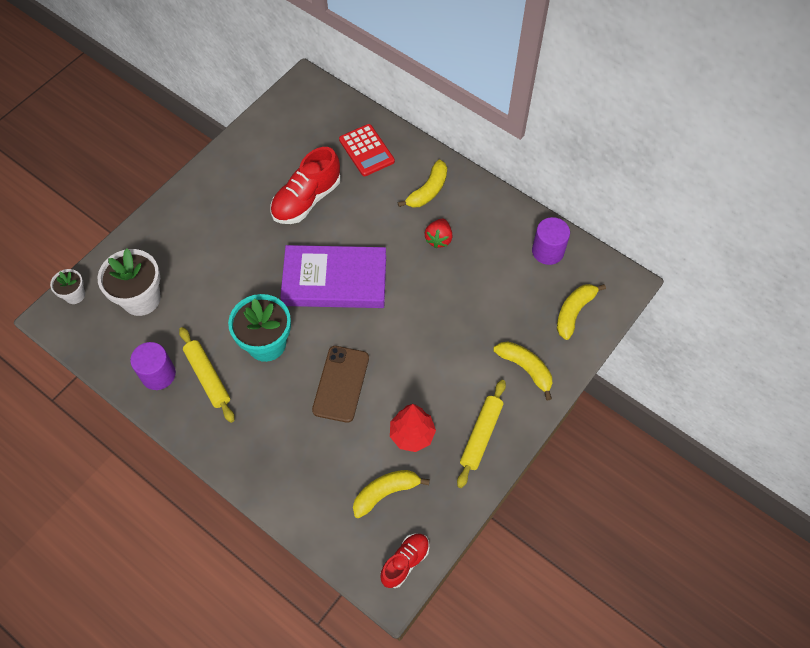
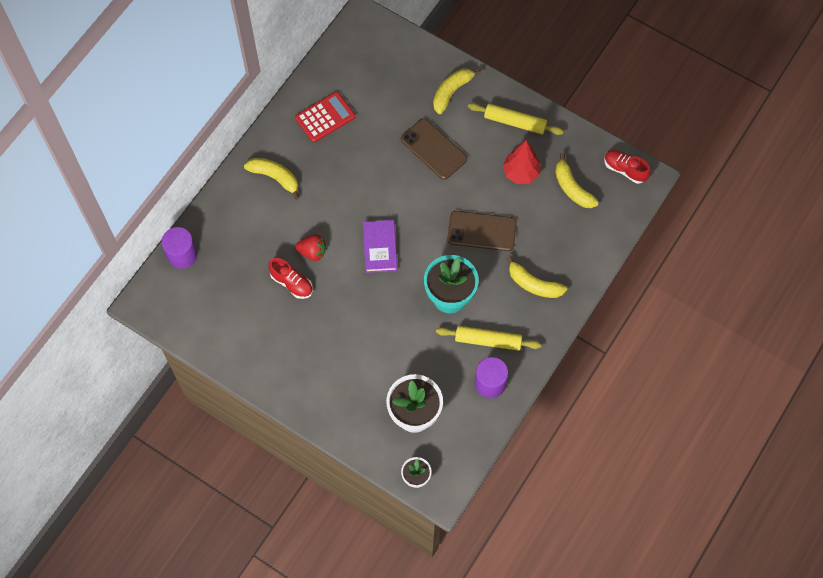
camera: 95 degrees left, 5 degrees up
yellow rolling pin [179,327,235,423] -> yellow rolling pin turned 45 degrees clockwise [436,326,541,351]
red shoe [270,147,341,224] -> red shoe [268,258,313,299], size x0.60
purple book [280,245,386,308] -> purple book [363,220,397,273], size x0.56
red calculator [339,124,395,176] -> red calculator moved to [295,92,355,142]
red strawberry [425,218,452,248] -> red strawberry moved to [295,234,326,261]
purple cylinder [532,217,570,265] -> purple cylinder moved to [161,227,197,269]
yellow banana [557,284,606,340] -> yellow banana moved to [507,256,567,298]
none -> brown phone [401,119,467,180]

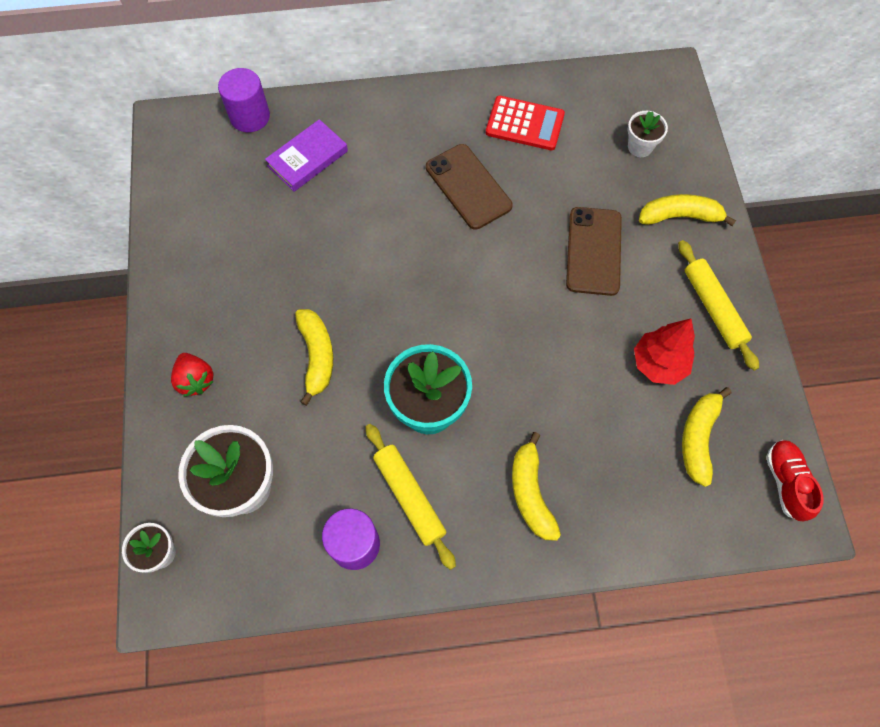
camera: 50 degrees right, 0 degrees up
yellow banana [244,158,300,200] -> yellow banana moved to [295,309,333,406]
red shoe [268,258,313,299] -> none
red strawberry [295,234,326,261] -> red strawberry moved to [171,353,214,397]
purple book [363,220,397,273] -> purple book moved to [265,119,348,192]
brown phone [447,211,517,251] -> brown phone moved to [426,144,513,230]
none -> white flower pot [628,111,668,157]

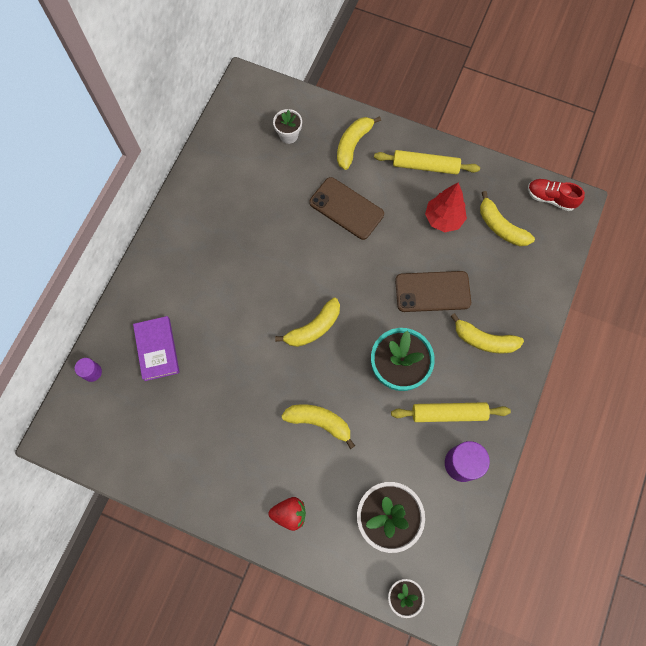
camera: 60 degrees left, 5 degrees up
purple cylinder [218,68,270,132] -> purple cylinder [75,358,102,382], size x0.57
brown phone [426,144,513,230] -> brown phone moved to [395,271,471,312]
red calculator [486,96,565,150] -> none
none -> yellow banana [275,298,340,347]

